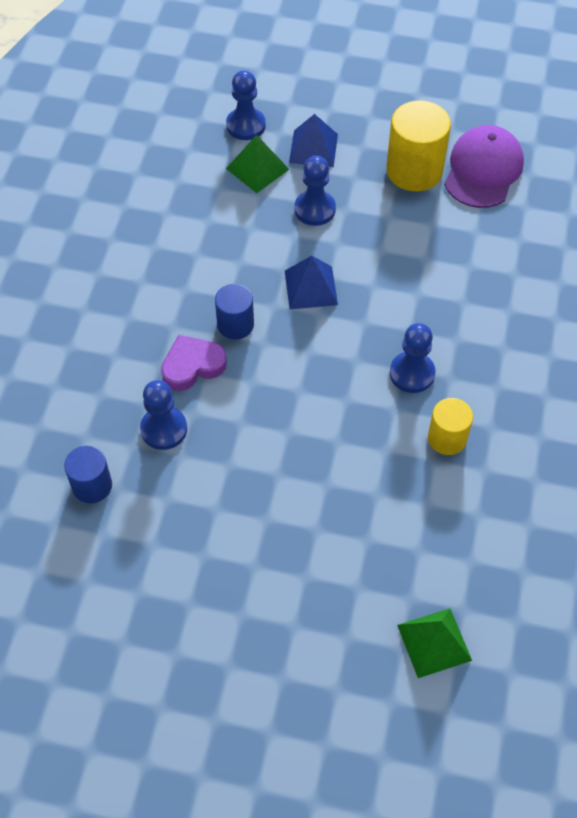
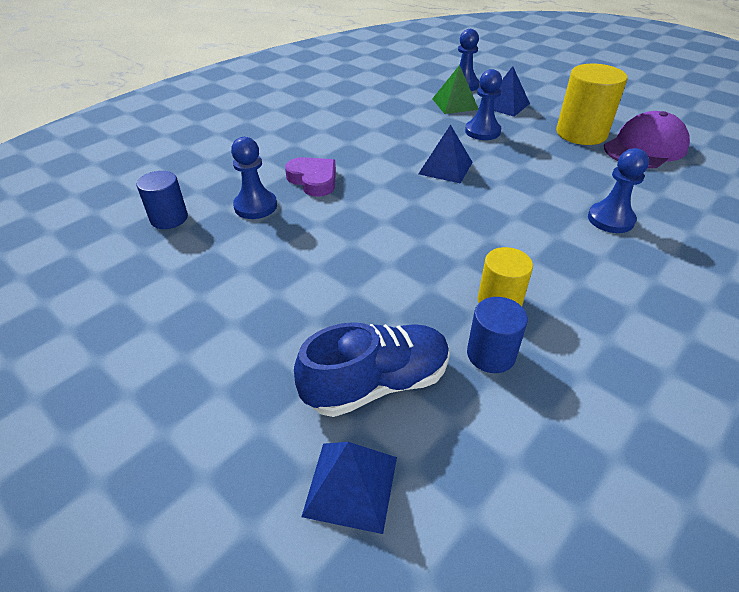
camera: 30 degrees right, 15 degrees down
purple heart [161,335,227,391] -> purple heart turned 45 degrees clockwise [285,157,336,197]
blue cylinder [215,284,254,340] -> blue cylinder moved to [467,297,528,373]
blue pawn [390,323,436,393] -> blue pawn moved to [588,148,649,233]
green pyramid [397,608,472,678] -> blue pyramid [301,442,397,534]
none -> blue shoe [294,322,450,417]

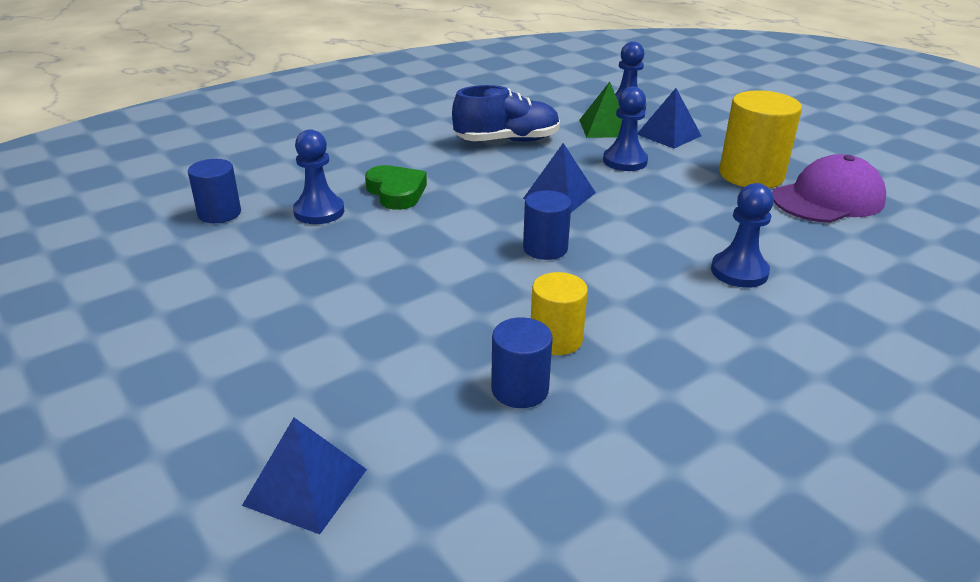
camera: 10 degrees right, 10 degrees down
purple heart [285,157,336,197] -> green heart [365,165,427,210]
blue shoe [294,322,450,417] -> blue shoe moved to [452,85,560,142]
none -> blue cylinder [523,190,571,260]

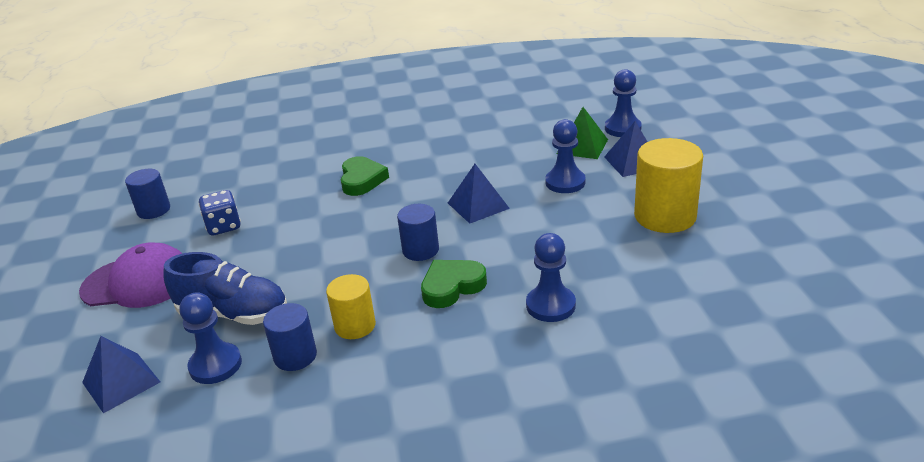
camera: 30 degrees right, 0 degrees up
blue cylinder [188,159,241,223] -> blue cylinder moved to [125,169,170,219]
blue pawn [293,129,344,224] -> blue pawn moved to [180,292,242,384]
blue shoe [452,85,560,142] -> blue shoe moved to [163,252,287,325]
purple cap [772,154,886,223] -> purple cap moved to [79,243,182,308]
none -> blue dice [198,190,241,235]
none -> green heart [421,260,487,308]

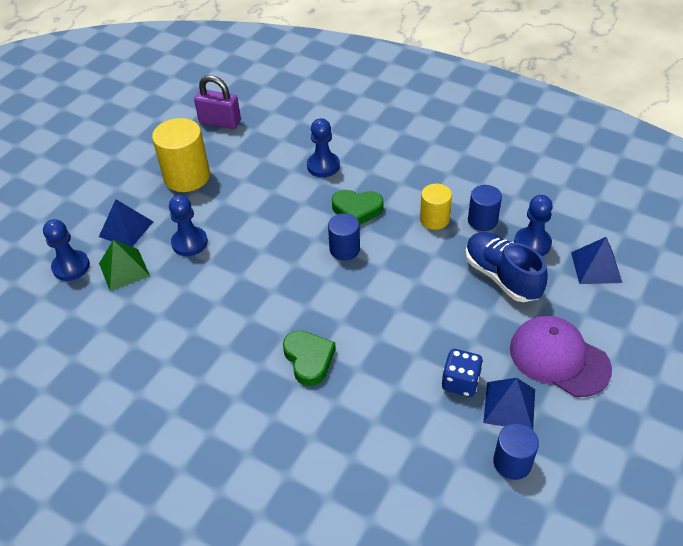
camera: 140 degrees left, 15 degrees up
green heart [341,156,389,196] -> green heart turned 120 degrees clockwise [283,331,336,386]
blue pyramid [448,164,510,224] -> blue pyramid moved to [483,378,535,430]
none -> purple padlock [194,75,241,129]

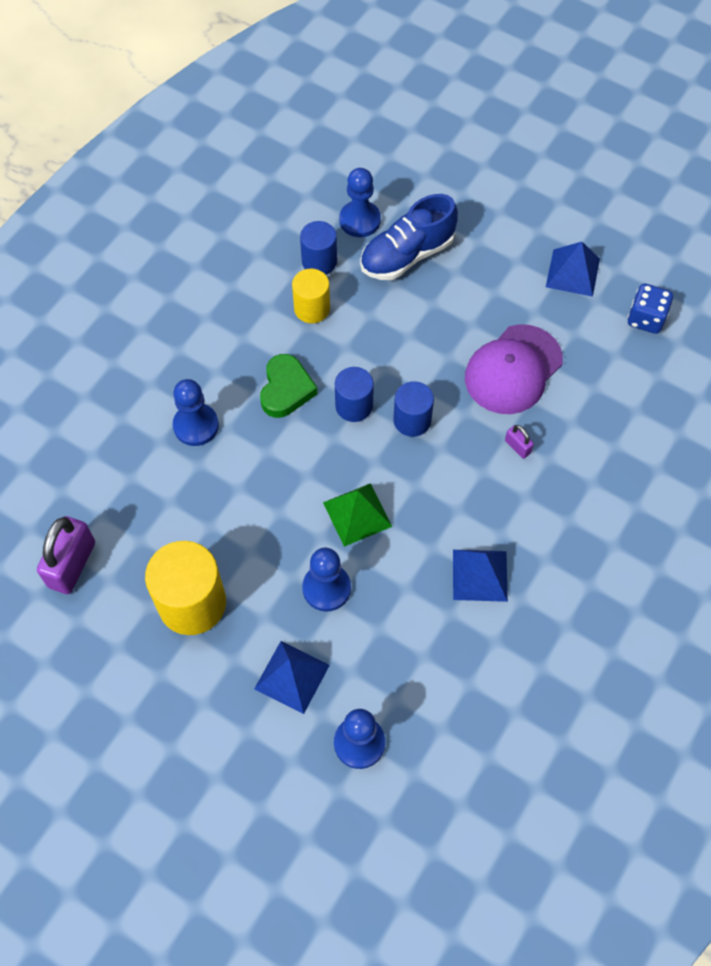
camera: 90 degrees left, 15 degrees up
green pyramid [99,240,150,291] -> green pyramid moved to [323,483,392,547]
green heart [283,331,336,386] -> purple padlock [505,425,534,459]
blue dice [442,349,483,397] -> blue dice moved to [627,284,673,334]
blue cylinder [493,423,539,480] -> blue cylinder moved to [393,381,434,437]
purple cap [510,316,612,397] -> purple cap moved to [465,324,563,414]
blue pyramid [571,237,622,284] -> blue pyramid moved to [453,550,508,602]

